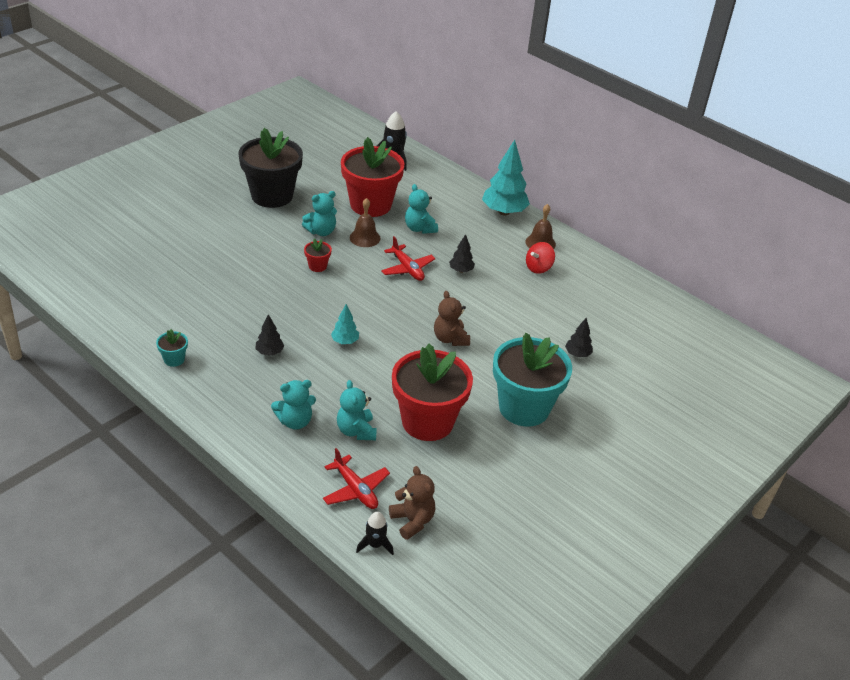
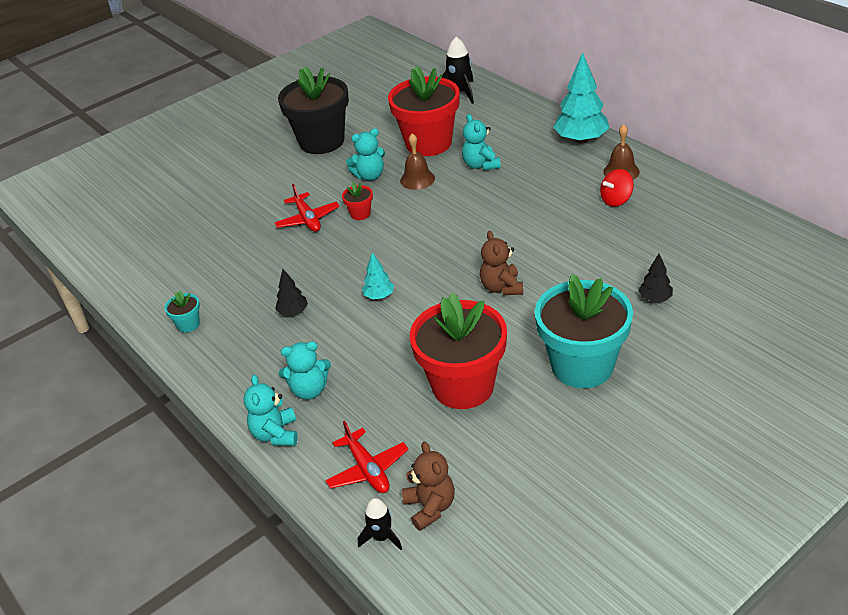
camera: 15 degrees right, 0 degrees up
turquoise teddy bear [337,380,377,440] -> turquoise teddy bear moved to [244,374,298,446]
red plane [381,236,435,281] -> red plane moved to [275,184,339,232]
black tree [449,234,475,273] -> none

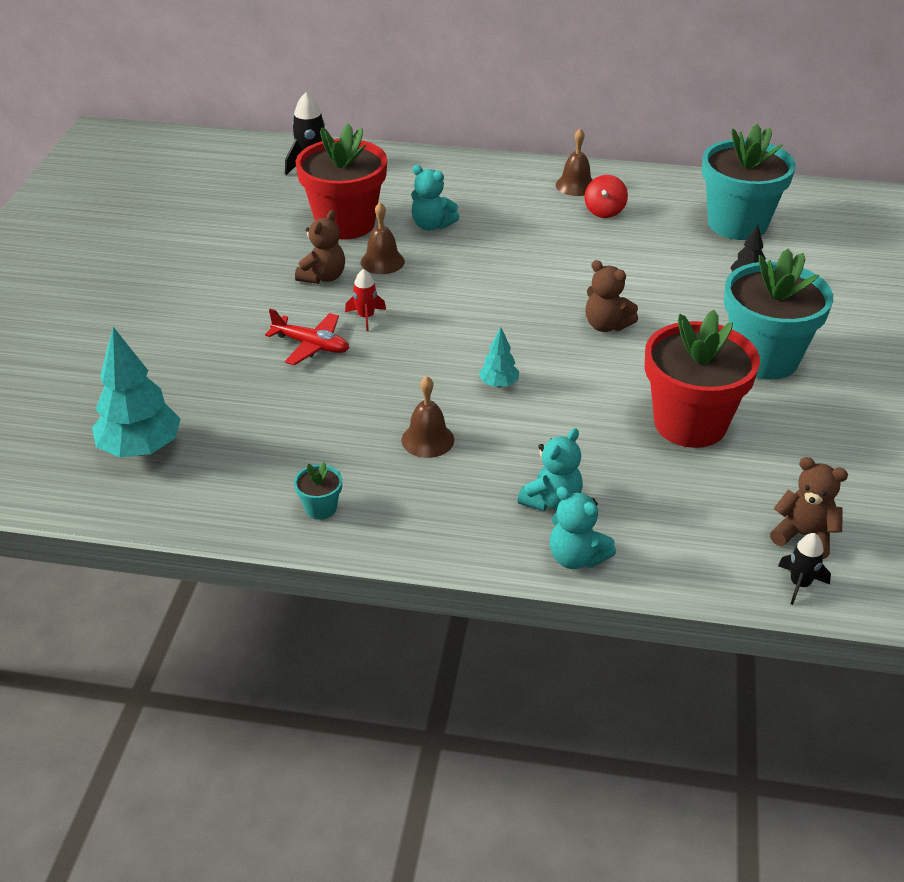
camera: 45 degrees left, 0 degrees up
black tree [275,269,308,316] -> brown bell [402,376,454,458]
black flower pot [278,66,349,154] -> none
red plane [325,421,409,493] -> none
red flower pot [342,182,373,220] -> red rocket [345,269,386,331]
turquoise teddy bear [346,128,385,181] -> brown teddy bear [295,210,345,284]
turquoise tree [553,52,609,144] -> turquoise tree moved to [92,327,181,458]
none -> turquoise flower pot [702,124,796,240]

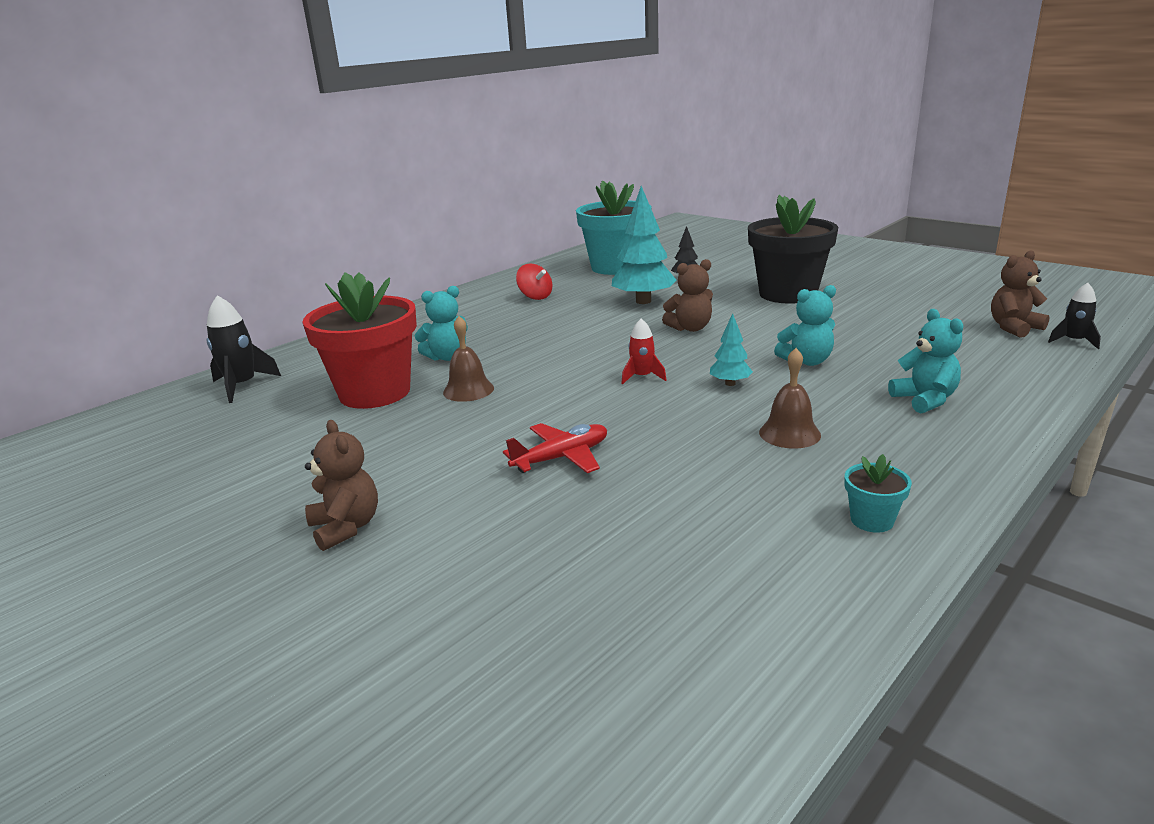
camera: 55 degrees left, 15 degrees down
turquoise tree [92,327,181,458] -> turquoise tree moved to [612,186,677,304]
brown teddy bear [295,210,345,284] -> brown teddy bear moved to [305,420,378,551]
red rocket [345,269,386,331] -> red rocket moved to [621,319,667,384]
turquoise teddy bear [549,486,616,569] -> turquoise teddy bear moved to [774,285,836,366]
brown bell [556,129,592,196] -> none
red flower pot [645,310,760,448] -> none
turquoise flower pot [724,249,833,380] -> black flower pot [748,195,838,304]

